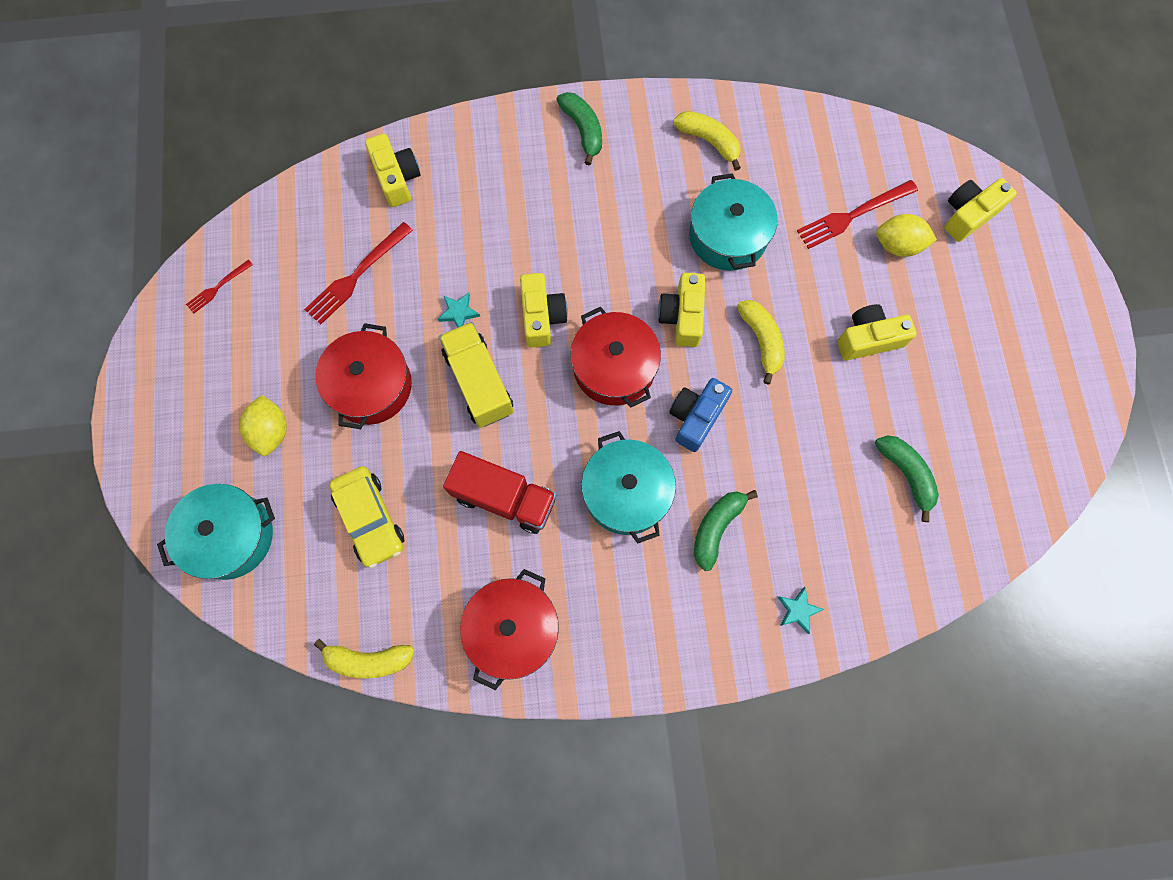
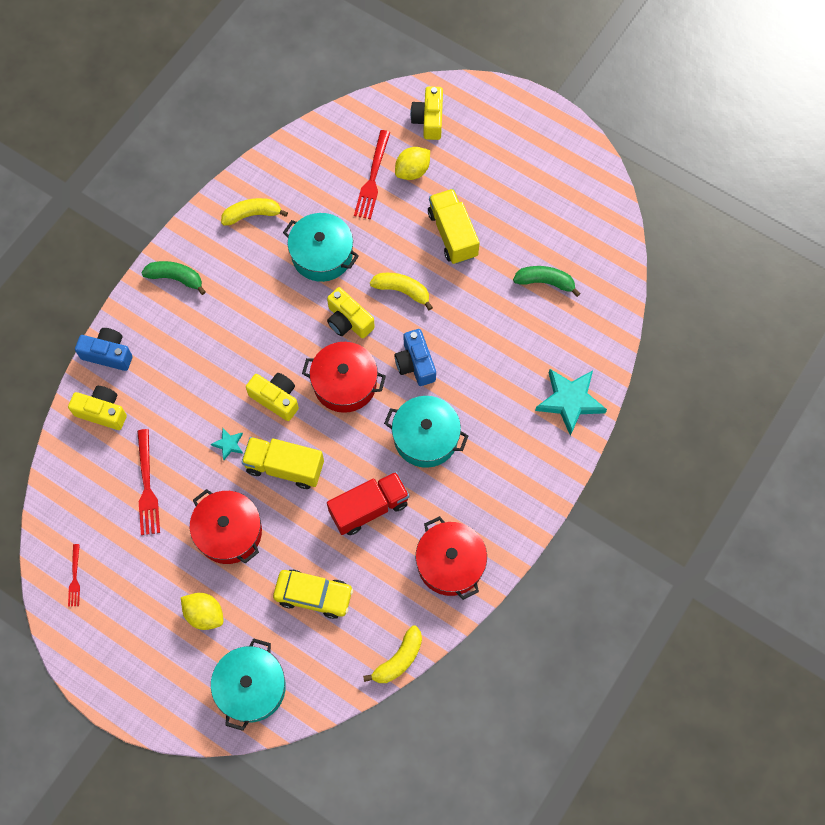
camera: 50 degrees left, 5 degrees down
green banana [694,490,758,571] -> none
turquoise star [778,587,824,634] -> turquoise star [535,369,607,436], size x2.13
yellow camera [837,304,916,361] -> yellow truck [428,189,480,264]
none -> blue camera [75,328,133,371]

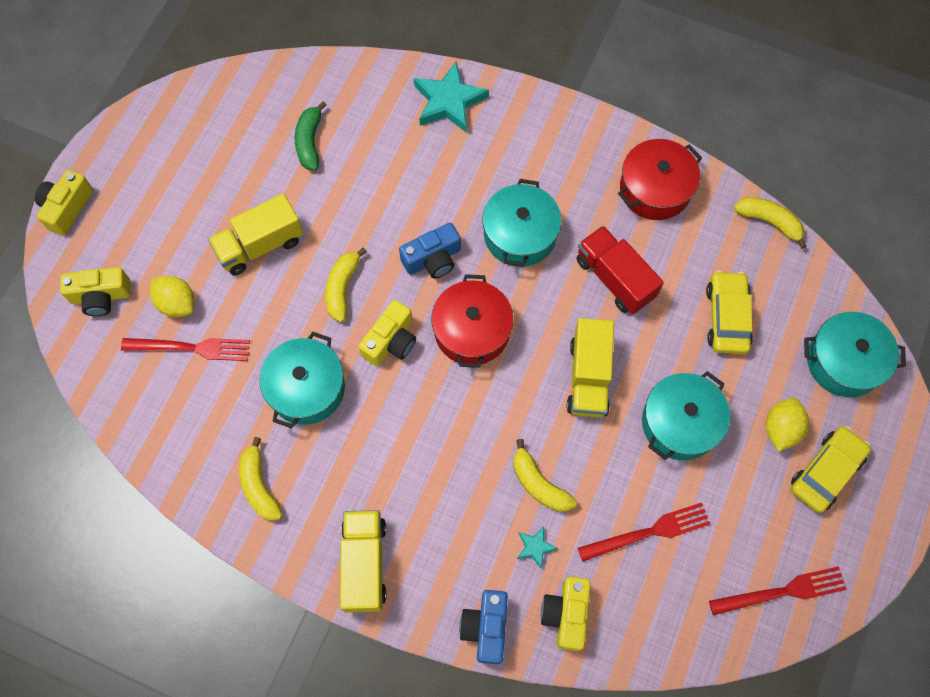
camera: 100 degrees left, 0 degrees up
red fork [68,544,80,607] -> red fork [709,566,847,615], size x1.78
green banana [142,261,206,295] -> yellow truck [340,510,387,613]
red pot [190,489,262,564] -> turquoise pot [642,371,730,460]
turquoise star [211,428,243,460] -> turquoise star moved to [517,526,558,569]
yellow camera [246,373,299,421] -> yellow camera moved to [35,170,93,236]
none -> yellow banana [513,439,577,512]
none -> yellow car [791,426,871,513]

